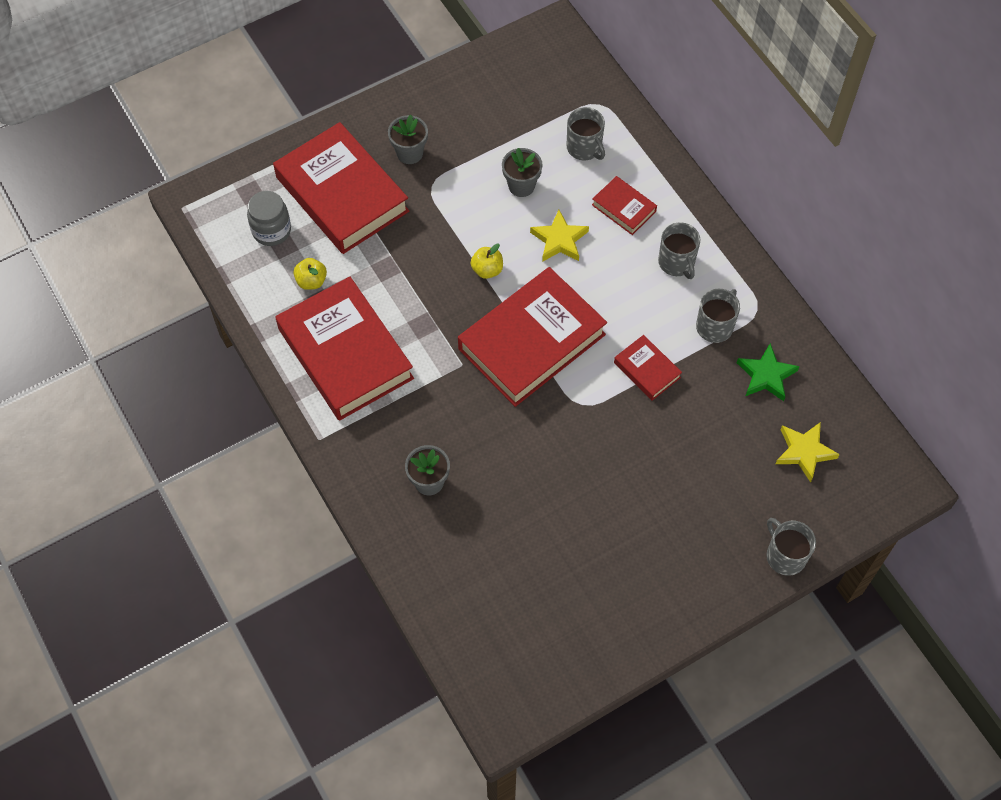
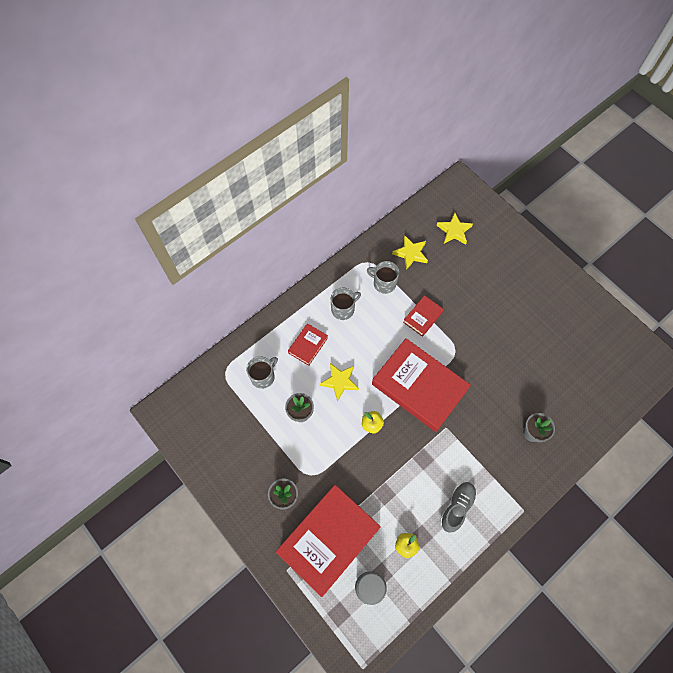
camera: 100 degrees left, 5 degrees up
red book [275,276,414,421] -> grey shoe [440,482,477,533]
green star [737,343,800,401] -> yellow star [392,236,428,270]
grey mug [766,518,816,576] -> none

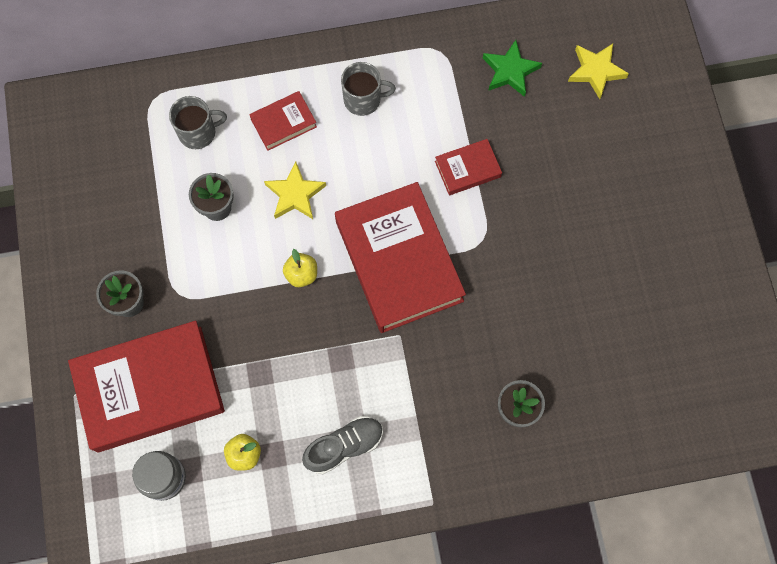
camera: 30 degrees right, 5 degrees up
grey mug [367,261,399,294] -> none
yellow star [392,236,428,270] -> green star [483,40,542,97]

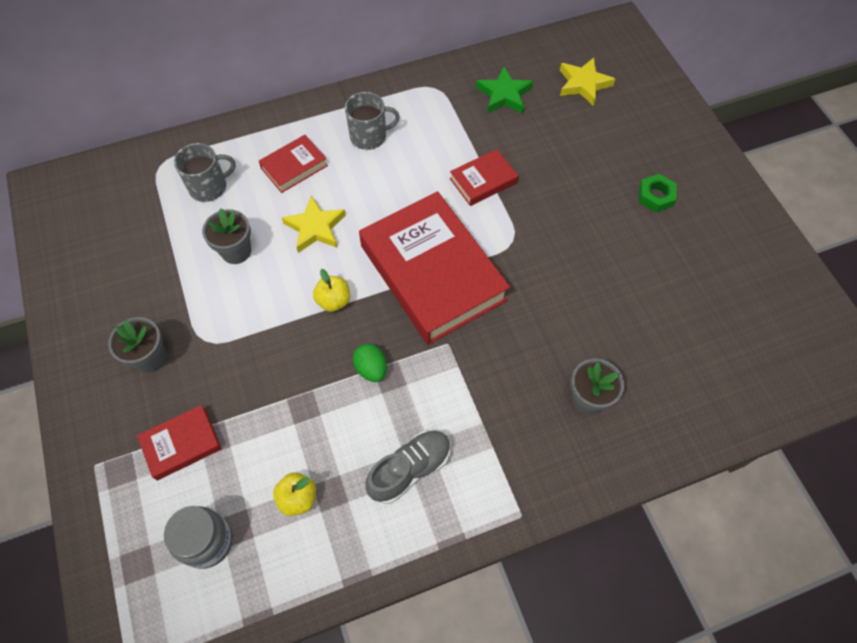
camera: 10 degrees left, 10 degrees down
red book [68,321,225,453] -> red book [137,405,222,481], size x0.46
none -> green egg [353,344,387,382]
none -> green nut [639,174,677,212]

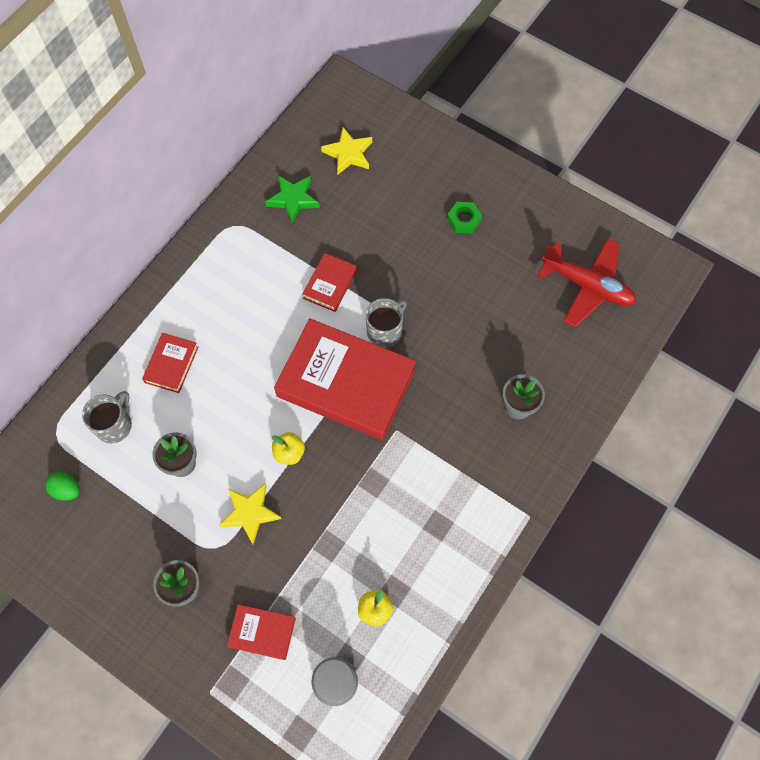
camera: 35 degrees left, 5 degrees up
red book [137,405,222,481] -> red book turned 75 degrees clockwise [227,604,296,660]
yellow star [282,195,346,253] -> yellow star moved to [219,483,281,544]
grey mug [345,92,400,150] -> grey mug moved to [366,298,407,348]
green egg [353,344,387,382] -> green egg moved to [45,472,80,501]
grey shoe [365,430,451,504] -> none
none -> red plane [537,238,636,327]

